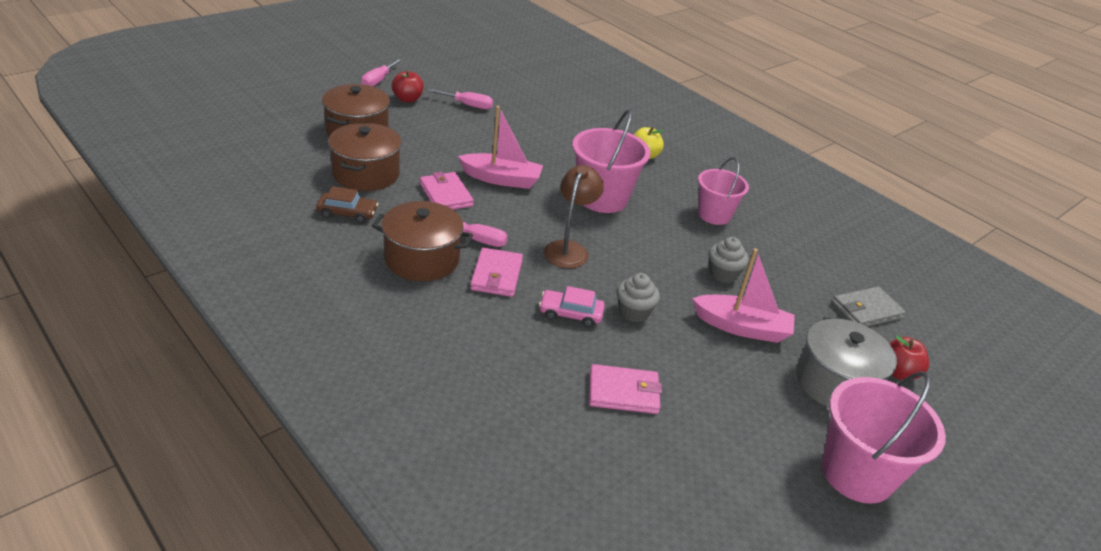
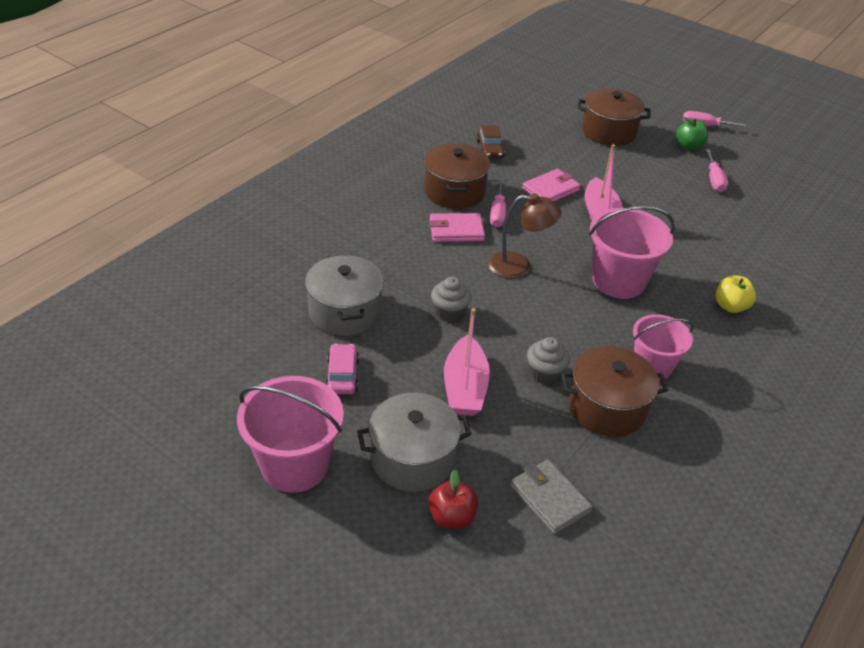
camera: 80 degrees right, 5 degrees up
brown pot [328,123,401,191] -> brown pot moved to [561,346,668,437]
red apple [392,71,424,103] -> green apple [676,117,708,150]
pink car [539,286,605,327] -> pink car moved to [325,344,359,394]
pink wallet [589,364,662,414] -> grey pot [305,255,384,336]

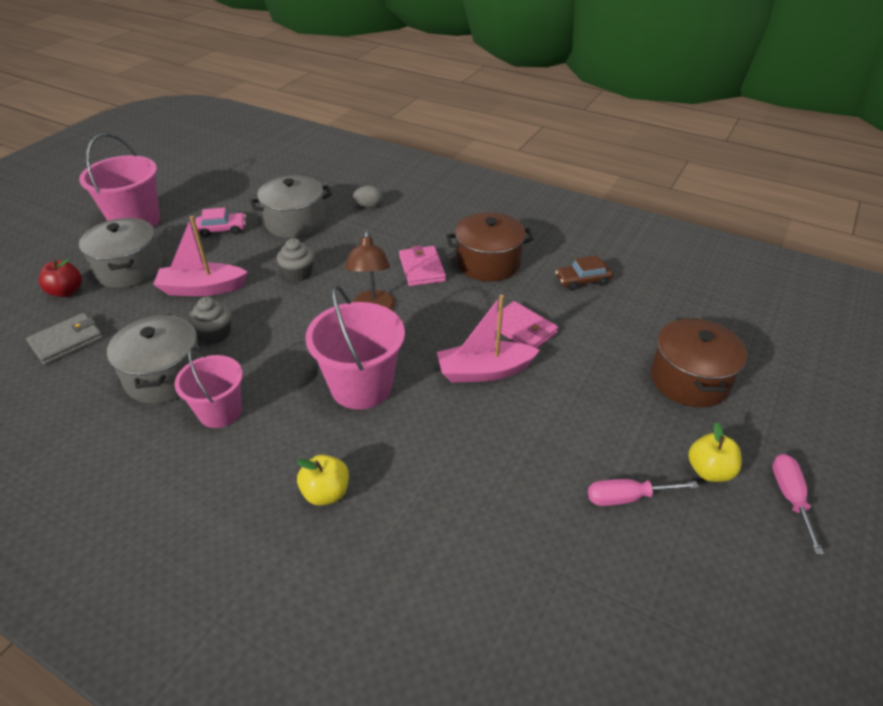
camera: 85 degrees right, 0 degrees up
pink screwdriver [490,180,506,228] -> none
brown pot [561,346,668,437] -> grey pot [107,314,202,404]
green apple [676,117,708,150] -> yellow apple [688,422,742,482]
none -> grey egg [353,185,382,208]

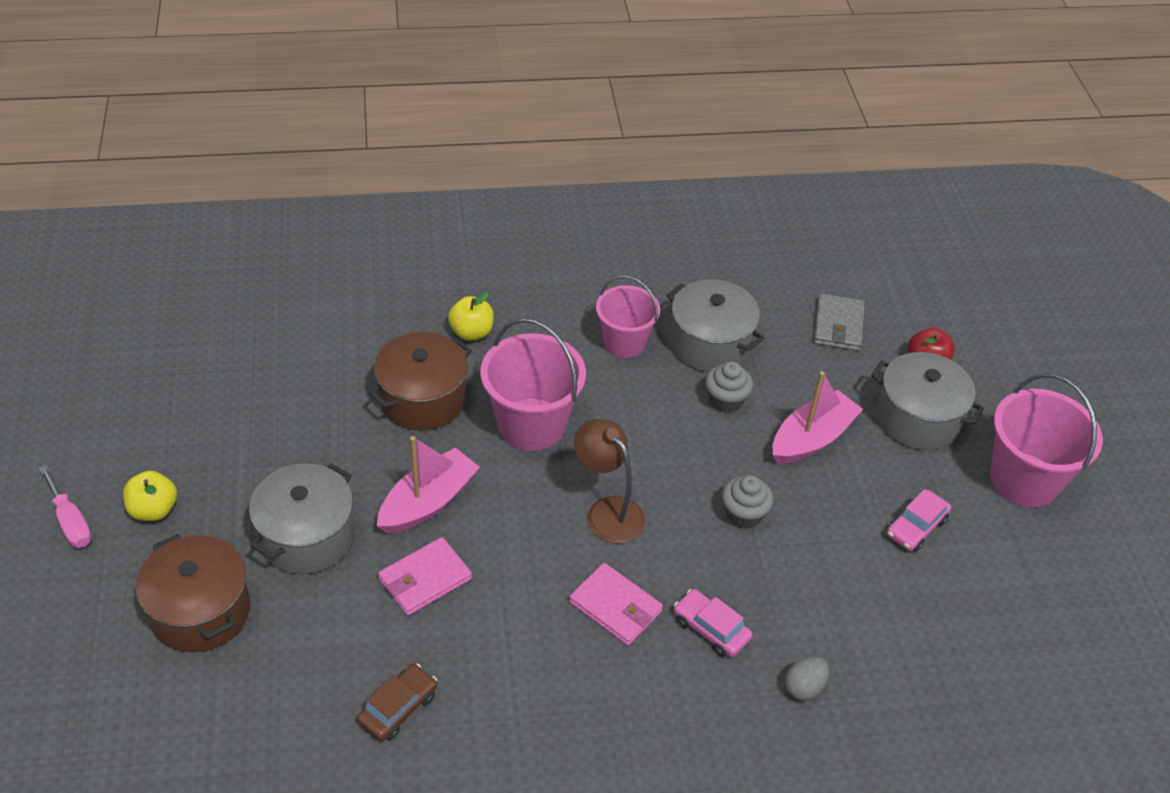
camera: 140 degrees right, 5 degrees up
grey pot [250,175,332,238] -> grey pot moved to [249,463,354,574]
brown pot [446,212,534,281] -> brown pot moved to [369,332,472,431]
pink wallet [496,301,558,348] -> pink wallet turned 45 degrees counterclockwise [378,537,472,616]
pink screwdriver [588,479,699,506] -> none
none -> pink car [674,589,752,657]

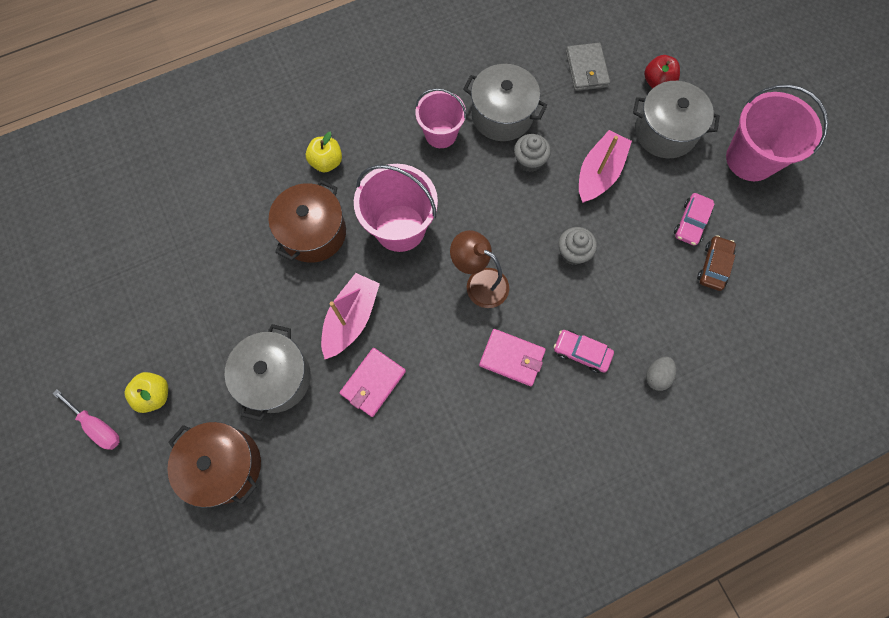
camera: 15 degrees left, 25 degrees up
brown car [357,663,437,741] -> brown car moved to [697,235,736,291]

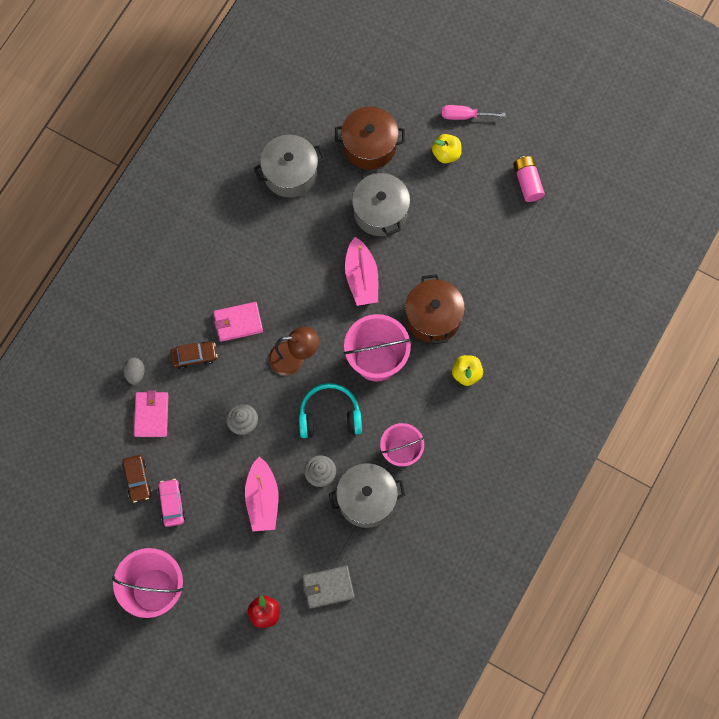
camera: 145 degrees right, 0 degrees up
pink wallet [340,348,406,417] -> pink wallet moved to [134,390,168,437]
pink car [554,330,614,373] -> brown car [171,341,218,369]
grey wallet [566,43,610,91] -> grey wallet turned 60 degrees counterclockwise [302,566,355,609]
grey pot [633,81,720,158] -> grey pot moved to [254,135,325,198]
none -> turquoise headphones [299,383,362,438]
none -> pink battery [513,156,545,202]

